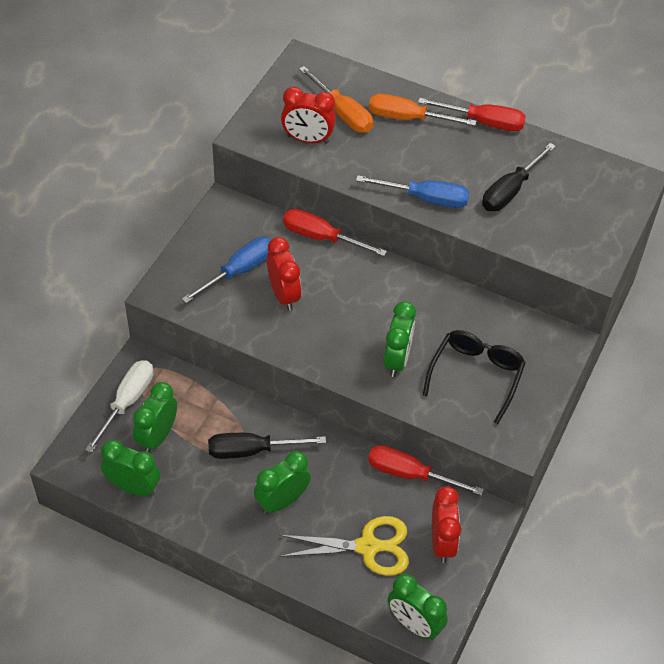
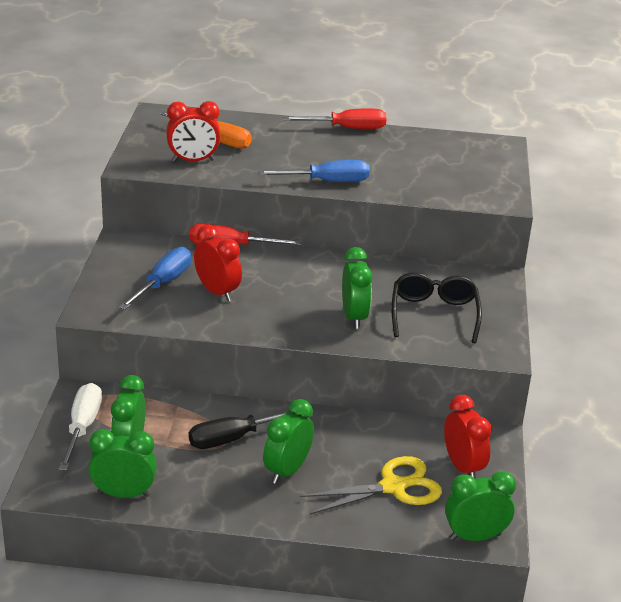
camera: 20 degrees left, 20 degrees down
red screwdriver [368,445,484,496] -> none
orange screwdriver [369,93,477,126] -> none
green clock [388,574,448,640] -> green clock turned 150 degrees clockwise [445,471,516,541]
black screwdriver [482,143,556,211] -> none

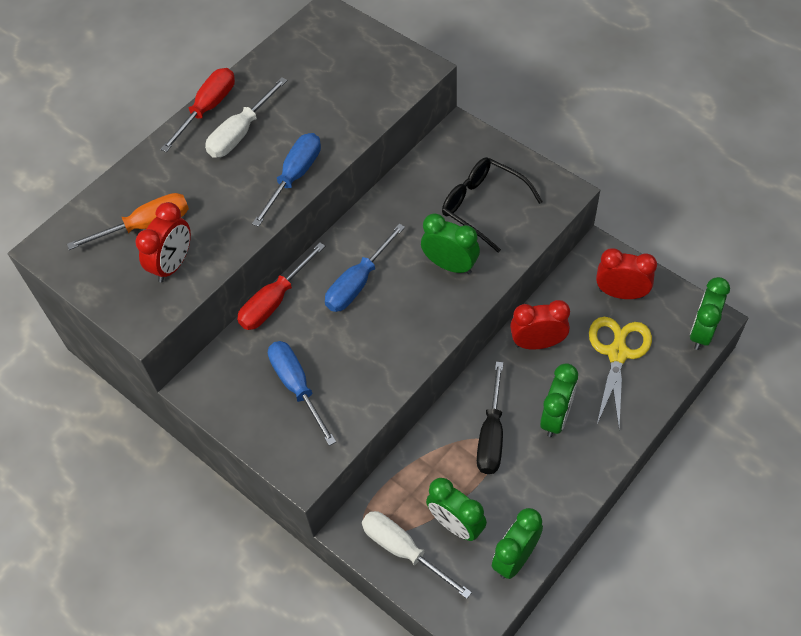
camera: 50 degrees left, 25 degrees up
red clock [194,225,242,302] -> red clock moved to [510,300,570,350]
green clock [263,399,314,484] -> green clock turned 135 degrees counterclockwise [540,364,578,437]
none -> white screwdriver [205,77,287,158]
none -> blue screwdriver [325,223,405,312]

